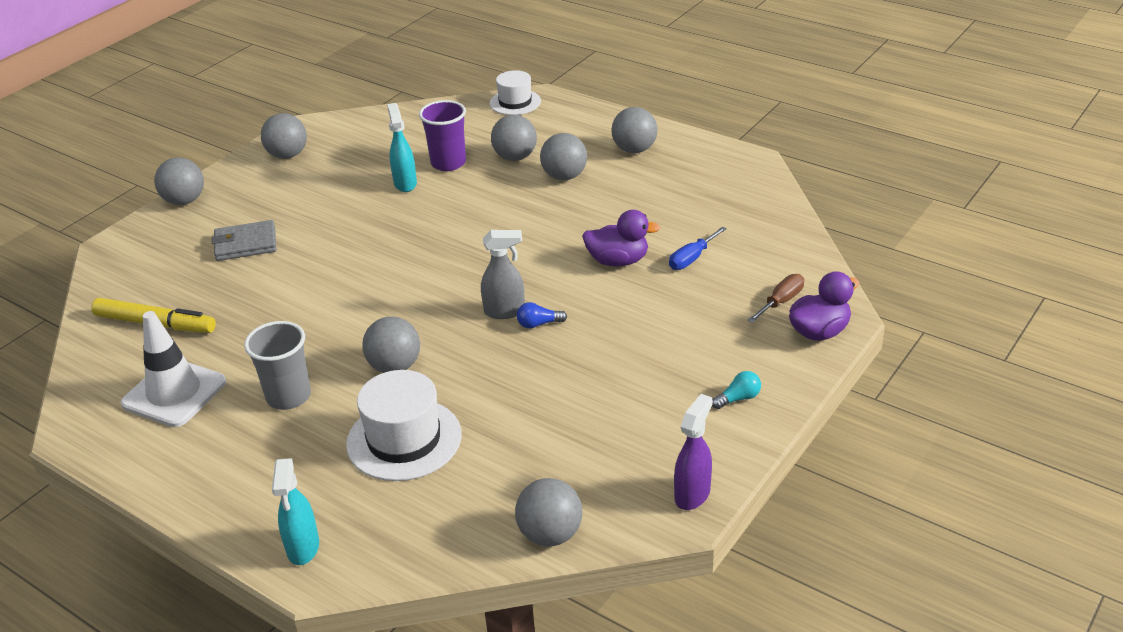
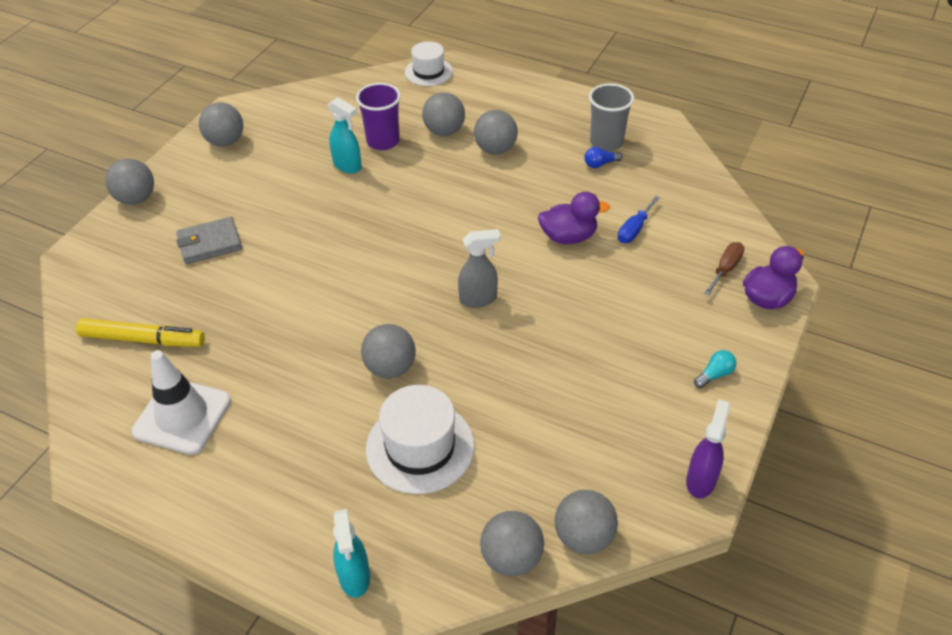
camera: 10 degrees left, 10 degrees up
grey cup [244,321,311,410] -> grey cup moved to [589,83,634,151]
turquoise spray bottle [387,103,417,192] -> turquoise spray bottle turned 150 degrees clockwise [328,97,362,174]
blue light bulb [517,302,567,328] -> blue light bulb moved to [584,147,623,168]
grey ball [612,107,657,153] -> grey ball moved to [480,511,544,576]

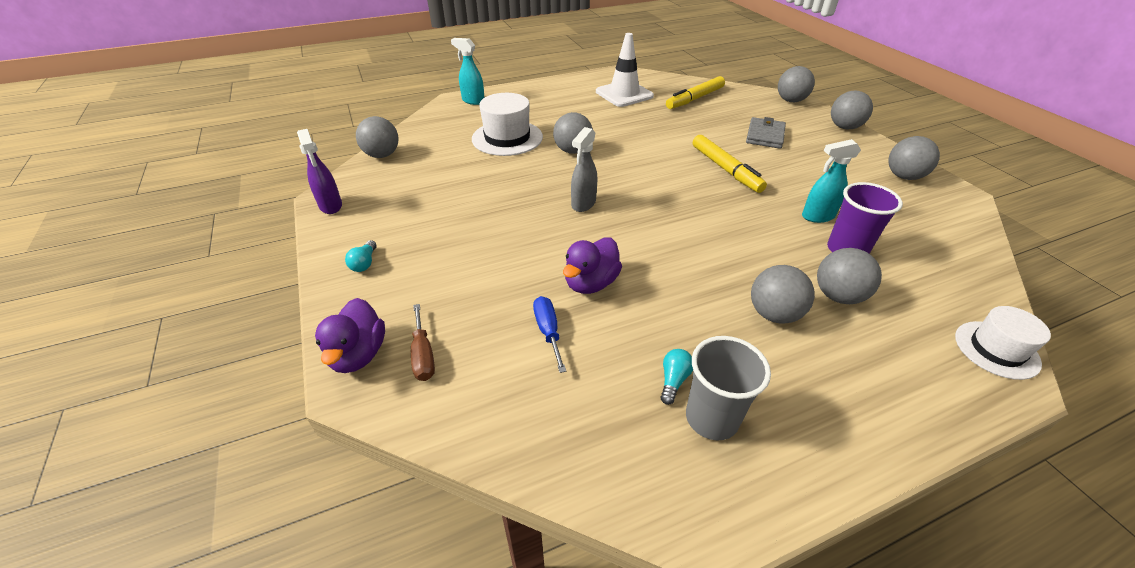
camera: 130 degrees right, 5 degrees down
grey ball [480,511,544,576] -> grey ball moved to [778,66,815,102]
blue light bulb [584,147,623,168] -> turquoise light bulb [660,349,693,405]
none -> yellow marker [693,135,767,193]

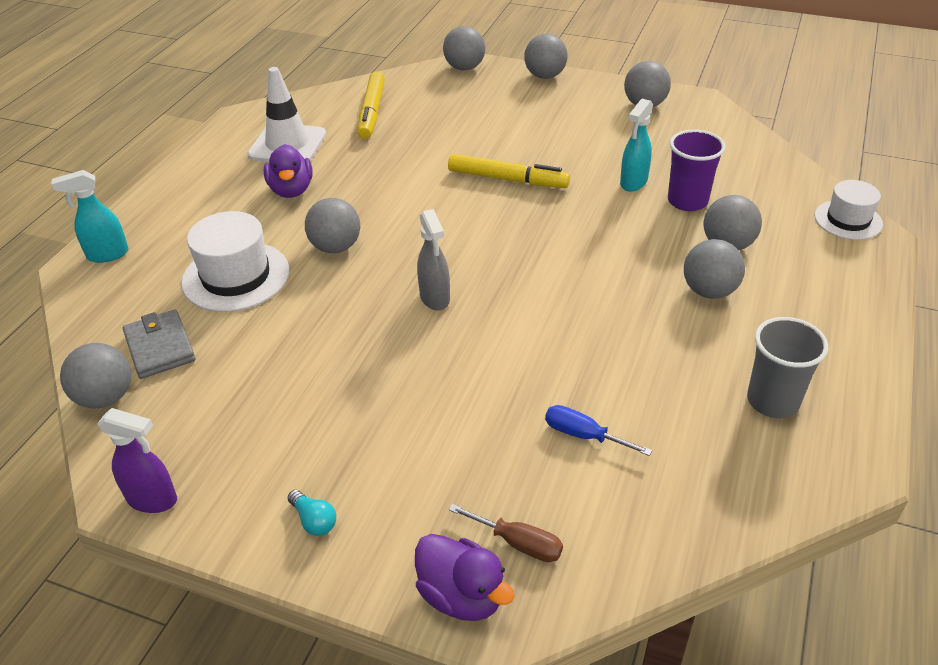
camera: 45 degrees left, 0 degrees up
purple duck [563,238,622,294] -> purple duck moved to [264,144,313,198]
turquoise light bulb [660,349,693,405] -> none
grey wallet [746,117,786,149] -> grey wallet moved to [123,310,196,379]

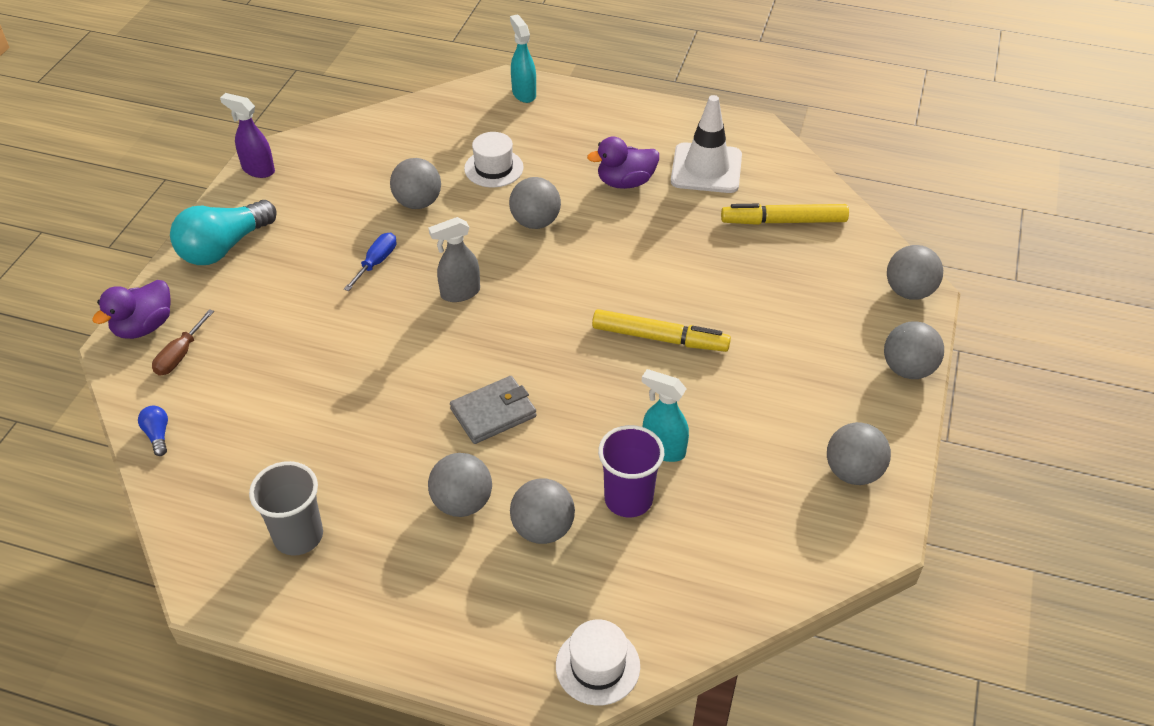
camera: 85 degrees right, 5 degrees up
grey ball [60,343,131,409] -> grey ball moved to [390,158,441,209]
purple spray bottle [97,408,177,513] -> purple spray bottle turned 105 degrees clockwise [220,93,275,178]
grey wallet [123,310,196,379] -> grey wallet moved to [450,376,536,444]
white hat [181,211,289,312] -> white hat [464,132,524,187], size x0.64
turquoise light bulb [288,490,336,536] -> turquoise light bulb [170,200,277,265], size x2.36
yellow marker [448,154,570,188] -> yellow marker turned 90 degrees counterclockwise [592,309,731,352]
blue screwdriver [545,405,652,456] -> blue screwdriver moved to [344,233,396,291]
none -> blue light bulb [138,406,168,456]

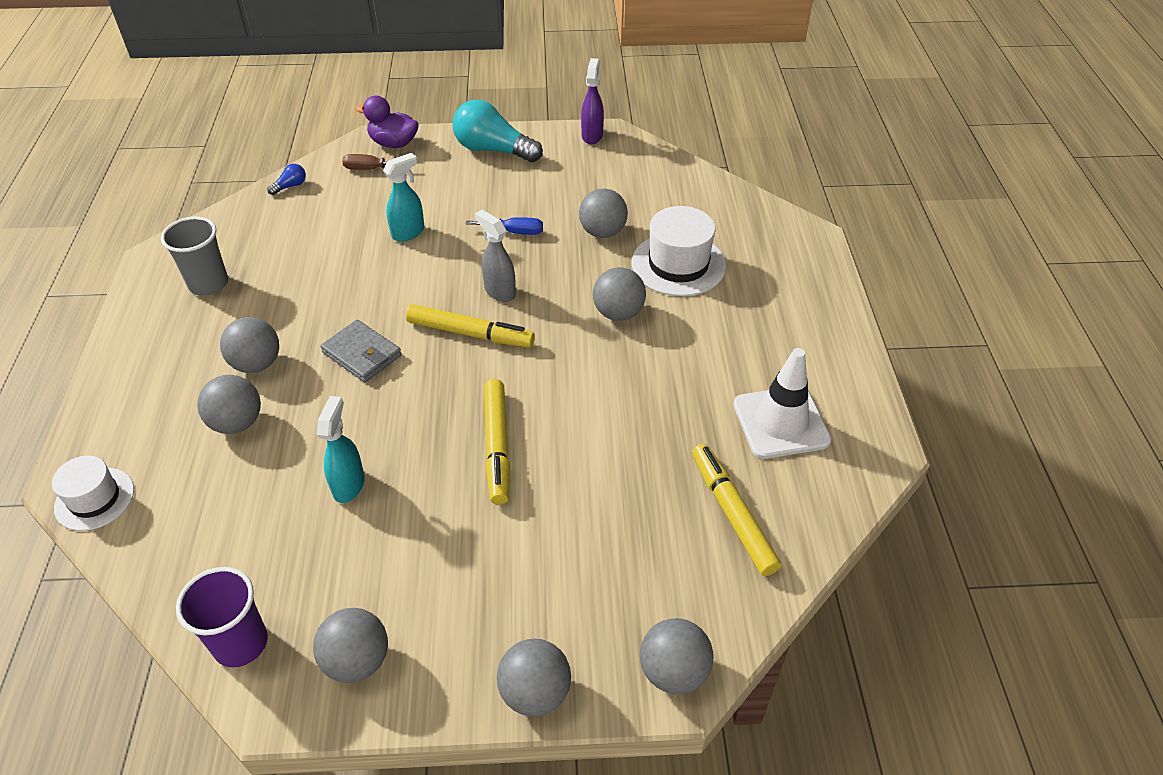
camera: 70 degrees right, 0 degrees up
white hat [464,132,524,187] -> white hat [632,206,726,296], size x1.56
turquoise spray bottle [510,14,536,103] -> turquoise spray bottle moved to [383,153,425,242]
purple duck [587,136,659,189] -> none
purple cup [598,425,664,518] -> purple cup moved to [176,567,268,667]
none -> yellow marker [406,304,535,348]

